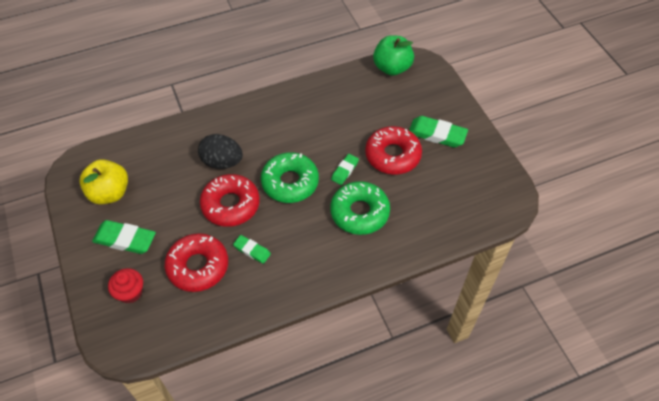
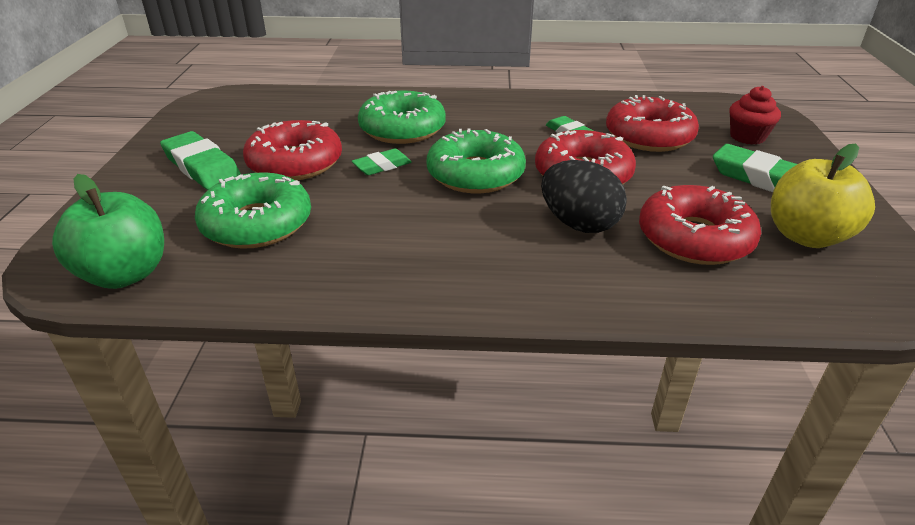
camera: 155 degrees left, 20 degrees down
none -> green donut [195,172,311,249]
none -> red donut [639,185,761,265]

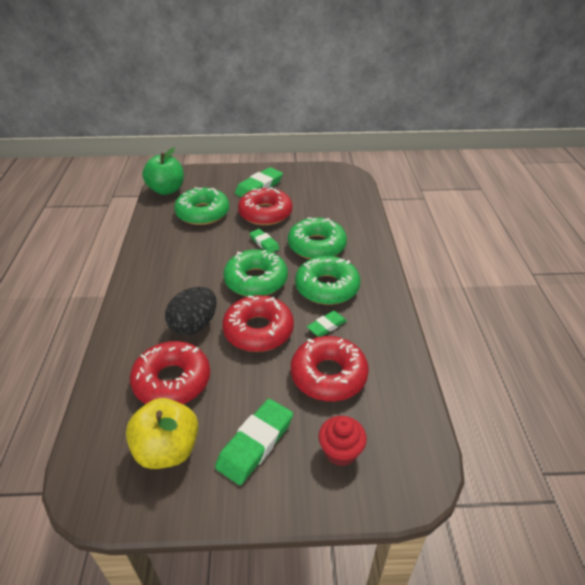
camera: 85 degrees right, 5 degrees up
none -> green donut [295,256,360,305]

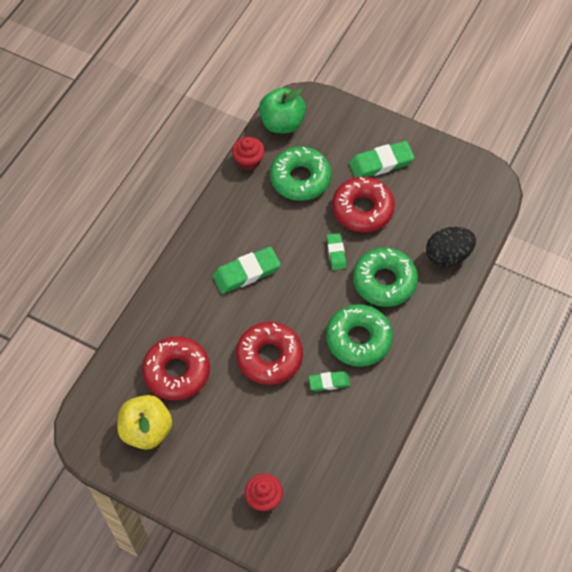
camera: 30 degrees right, 20 degrees up
black egg [165,287,217,336] -> black egg moved to [426,227,476,267]
green eraser [215,399,293,485] -> green eraser moved to [213,247,281,294]
green donut [223,249,288,297] -> none
red donut [291,336,369,401] -> none
none -> red cupcake [232,137,265,171]

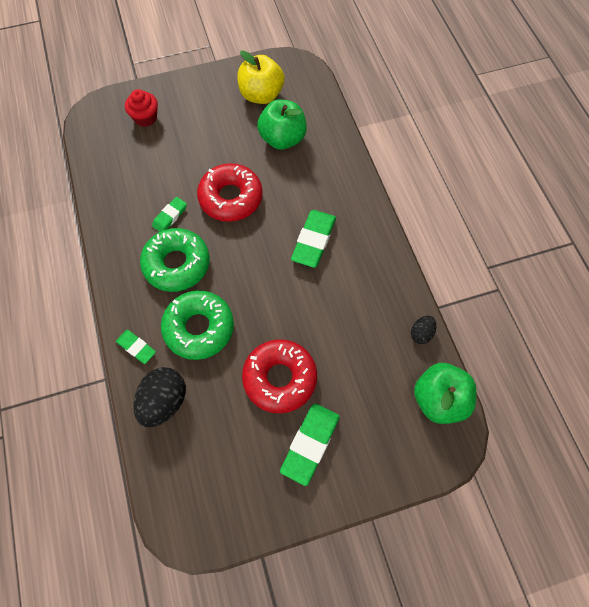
camera: 135 degrees right, 5 degrees up
red donut [142,336,210,400] -> green apple [257,99,307,150]
red cupcake [232,137,265,171] -> black egg [411,316,436,344]
green donut [270,146,331,201] -> none
green eraser [327,233,346,270] -> green eraser moved to [116,330,156,364]

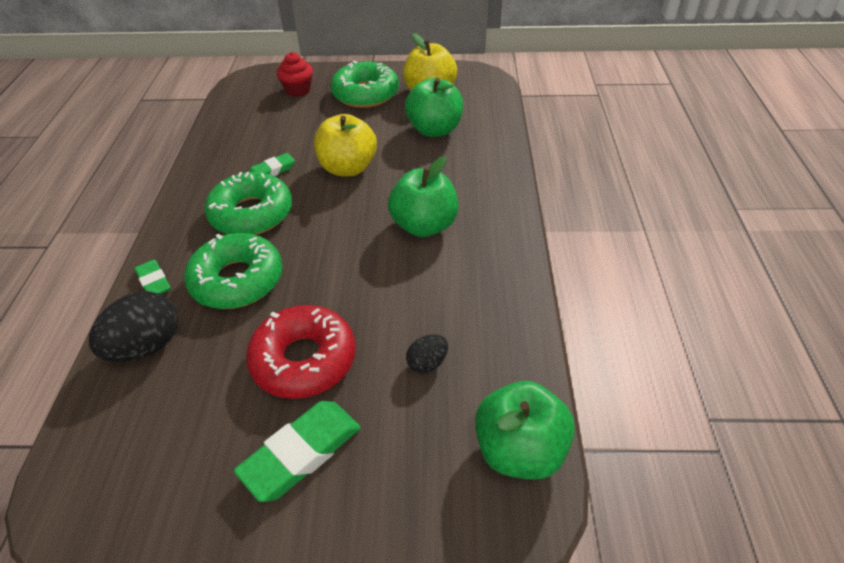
camera: 20 degrees right, 20 degrees down
red donut [197,163,263,222] -> yellow apple [314,114,377,177]
green eraser [291,210,336,268] -> green apple [388,156,458,237]
black egg [411,316,436,344] -> black egg moved to [406,334,448,373]
none -> green donut [330,61,399,108]

